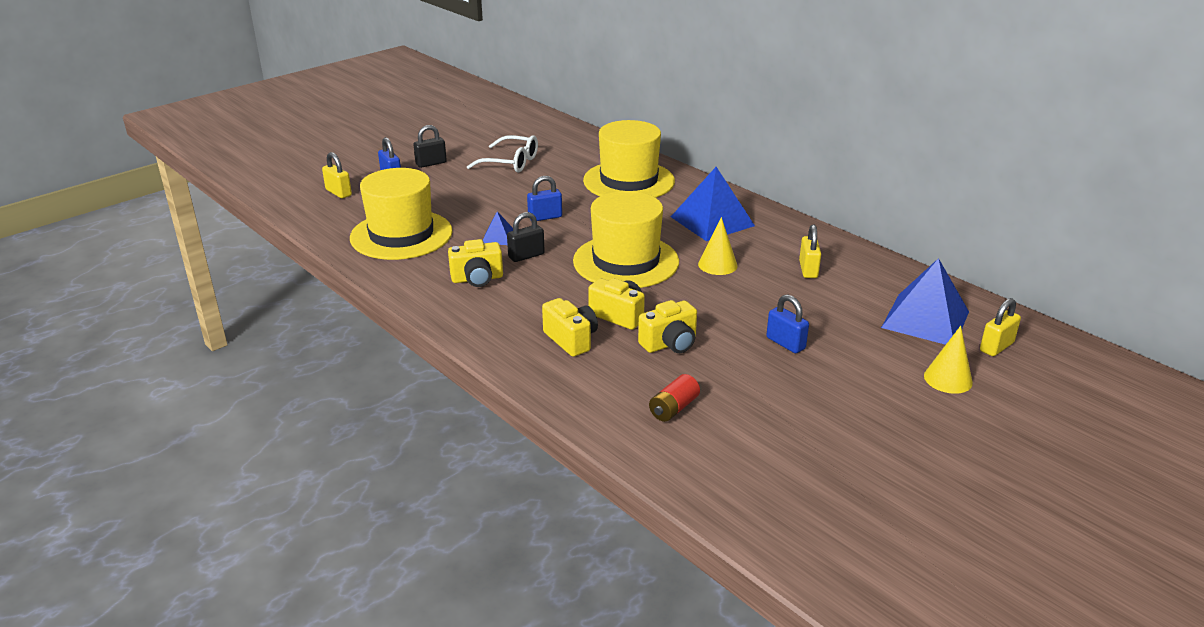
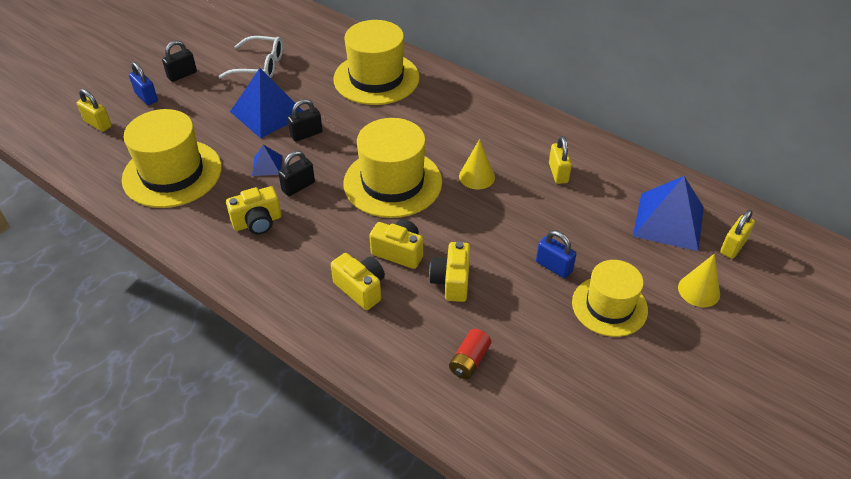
camera: 10 degrees left, 15 degrees up
blue padlock [527,176,562,221] -> black padlock [287,99,323,142]
yellow camera [638,300,697,353] -> yellow camera turned 135 degrees clockwise [429,241,470,302]
blue pyramid [671,167,755,241] -> blue pyramid moved to [230,68,303,138]
none -> yellow hat [572,260,648,337]

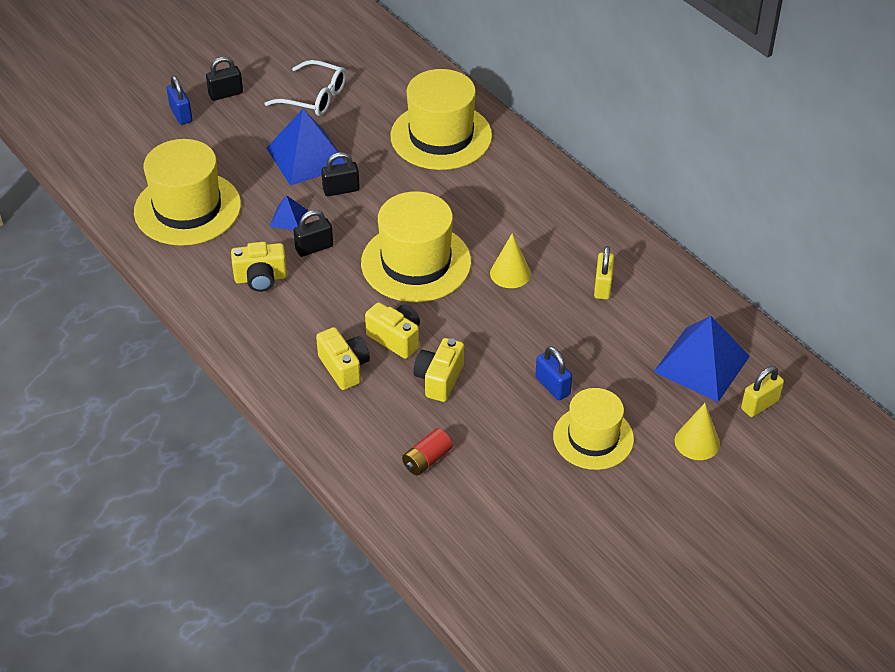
camera: 15 degrees right, 0 degrees up
yellow padlock [77,89,112,132] -> none

